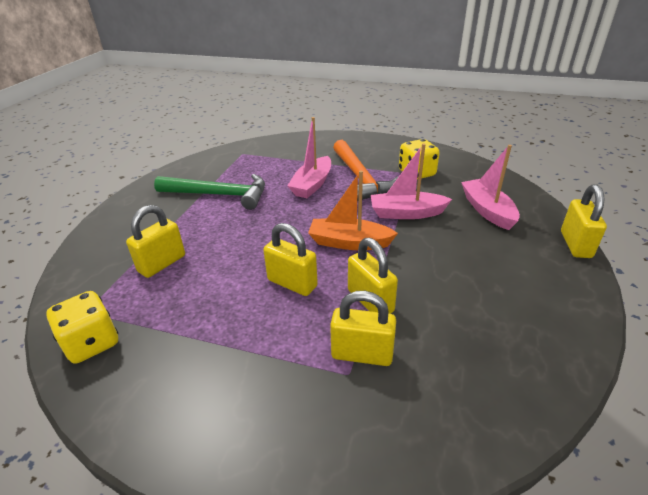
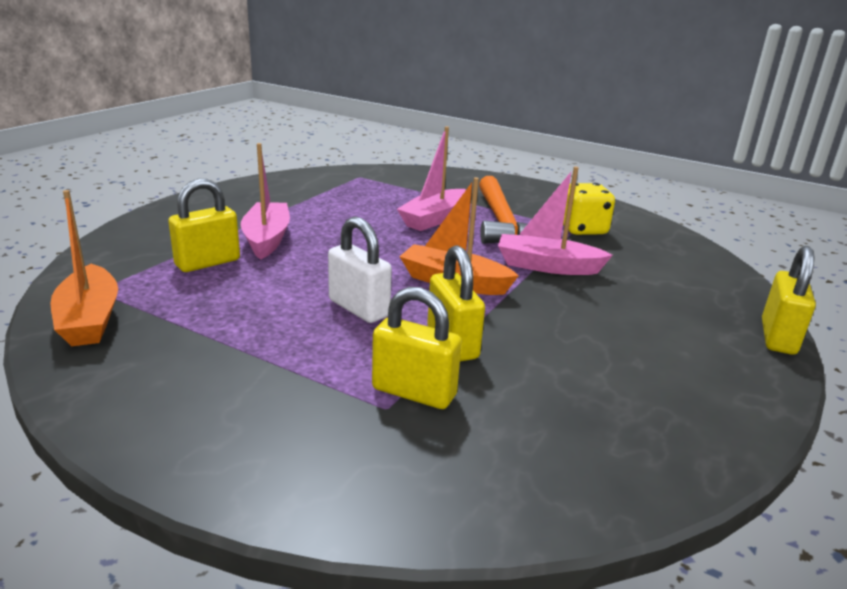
camera: 10 degrees right, 10 degrees down
yellow dice [46,291,118,364] -> orange boat [50,190,118,346]
green hammer [154,174,265,210] -> none
yellow padlock [263,223,318,296] -> white padlock [328,217,392,323]
pink boat [461,145,520,230] -> pink boat moved to [241,143,290,260]

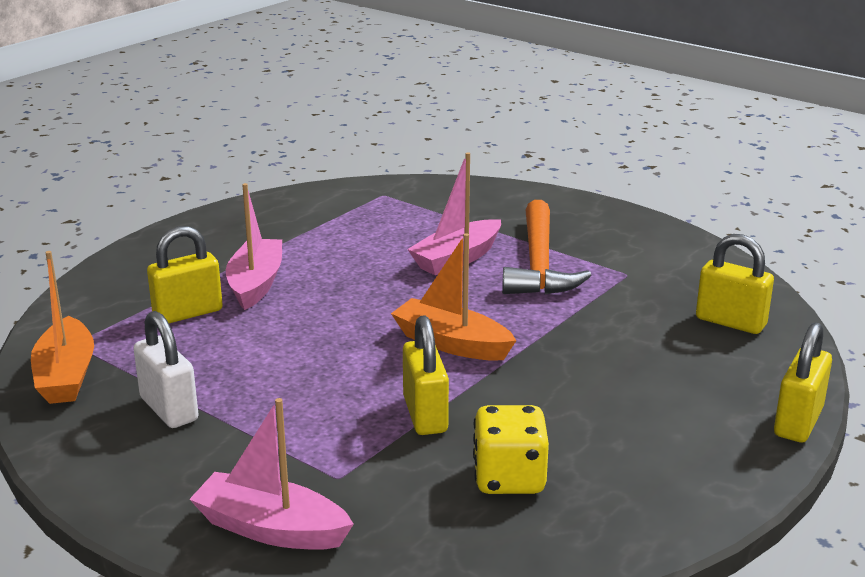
camera: 10 degrees right, 0 degrees up
white padlock [328,217,392,323] -> white padlock moved to [133,311,199,428]
yellow padlock [372,287,462,409] -> yellow padlock moved to [696,234,774,334]
pink boat [498,166,613,275] -> pink boat moved to [189,398,354,550]
yellow dice [563,183,615,235] -> yellow dice moved to [473,405,549,494]

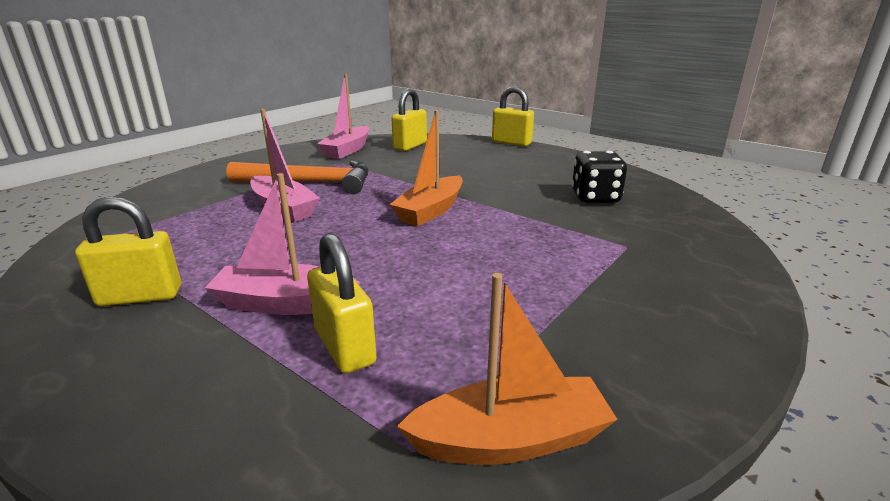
camera: 90 degrees left, 0 degrees up
white padlock [133,311,199,428] -> none
pink boat [189,398,354,550] -> pink boat moved to [317,74,369,159]
yellow padlock [403,315,449,435] -> yellow padlock moved to [75,196,181,306]
yellow dice [473,405,549,494] -> black dice [571,151,627,203]

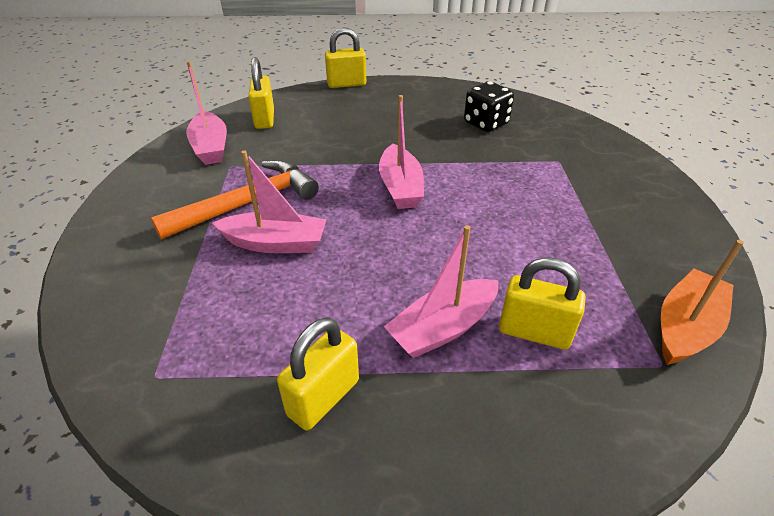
camera: 40 degrees left, 15 degrees up
orange boat [389,110,463,226] -> pink boat [379,95,424,209]

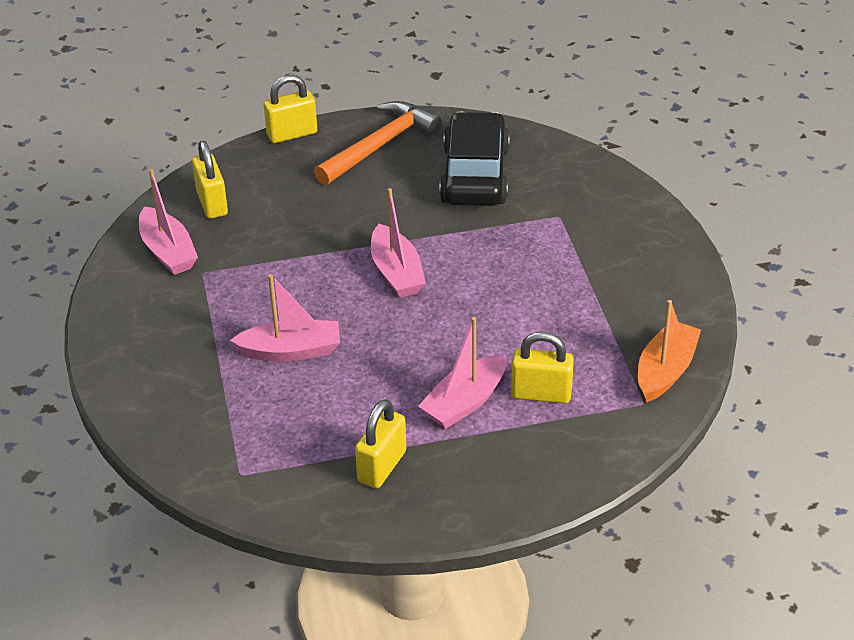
camera: 10 degrees left, 0 degrees up
orange hammer [151,160,319,240] -> orange hammer moved to [314,101,442,185]
black dice [464,82,514,132] -> black car [439,112,510,206]

